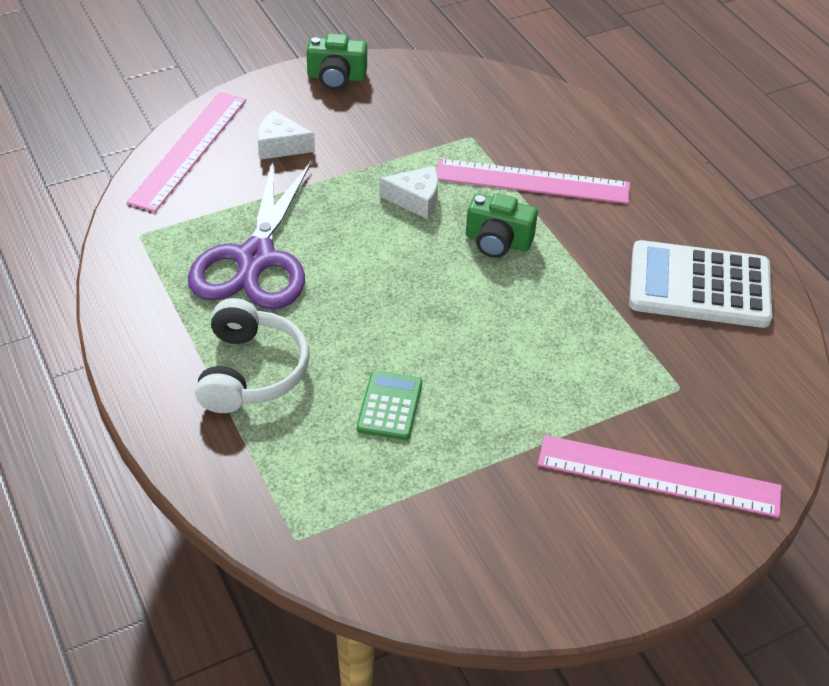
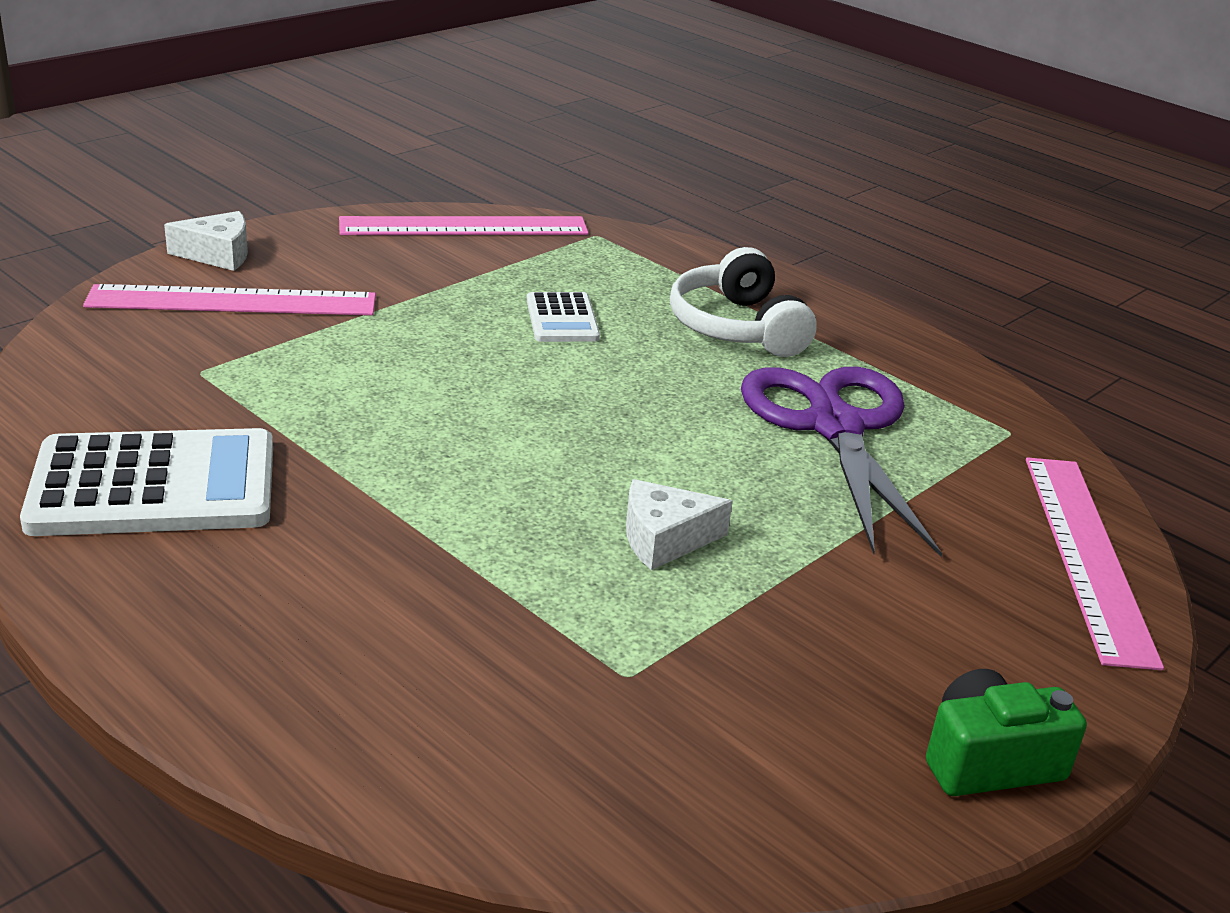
camera: 160 degrees right, 15 degrees down
white cheese [257,110,315,160] -> white cheese moved to [164,211,248,271]
green calculator [357,371,422,440] -> white calculator [527,292,600,342]
pink ruler [436,158,630,204] -> pink ruler moved to [339,216,588,235]
green camera [466,193,538,258] -> none

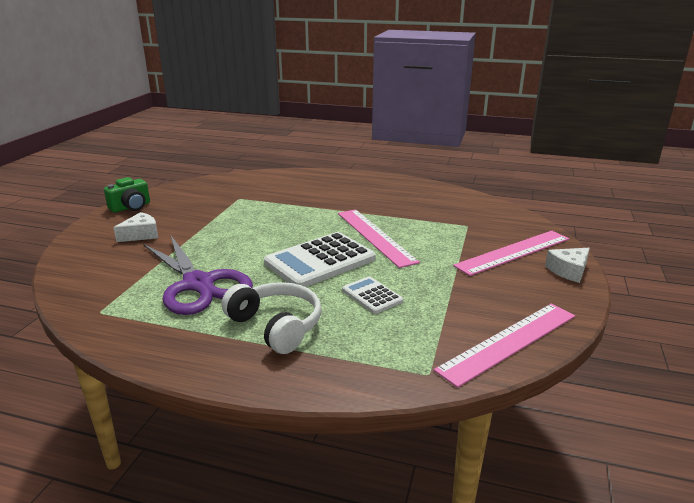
camera: 155 degrees right, 5 degrees down
white calculator [20,428,273,536] -> white calculator moved to [264,232,375,287]
white cheese [626,479,733,570] -> white cheese moved to [113,212,158,242]
pink ruler [1026,457,1164,671] -> pink ruler moved to [338,209,420,268]

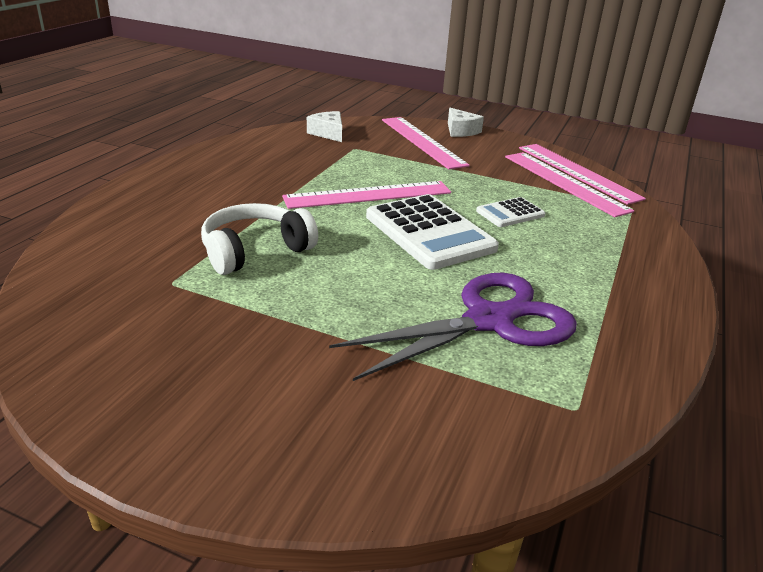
camera: 85 degrees left, 5 degrees up
green camera [104,177,150,212] -> none
white cheese [113,212,158,242] -> white cheese moved to [307,111,342,142]
white headphones [222,282,321,354] -> white headphones moved to [201,203,318,275]
none -> pink ruler [505,152,634,217]

